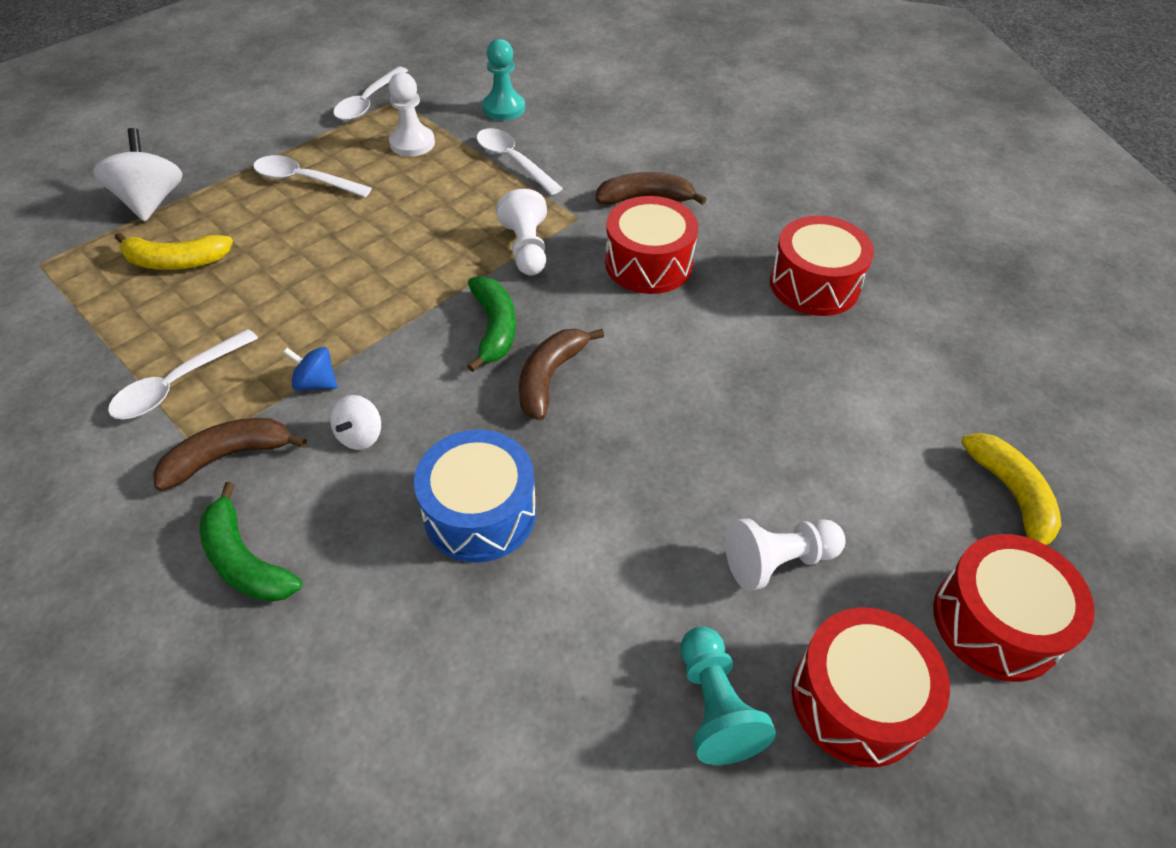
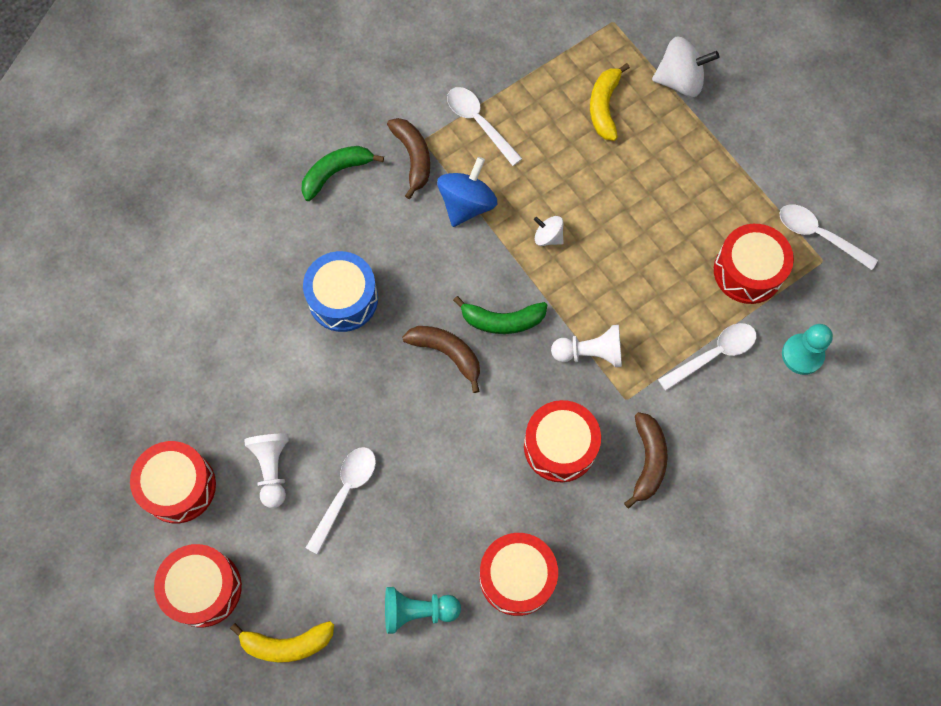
camera: 100 degrees right, 20 degrees up
white spoon [253,155,372,197] -> white spoon moved to [306,447,376,555]
blue spinning top [283,347,337,391] -> blue spinning top [437,157,497,227], size x1.80
white spinning top [330,395,381,450] -> white spinning top moved to [534,216,564,246]
white pawn [389,72,435,157] -> red drum [714,224,794,304]
turquoise pawn [680,626,776,765] -> turquoise pawn moved to [385,587,461,634]

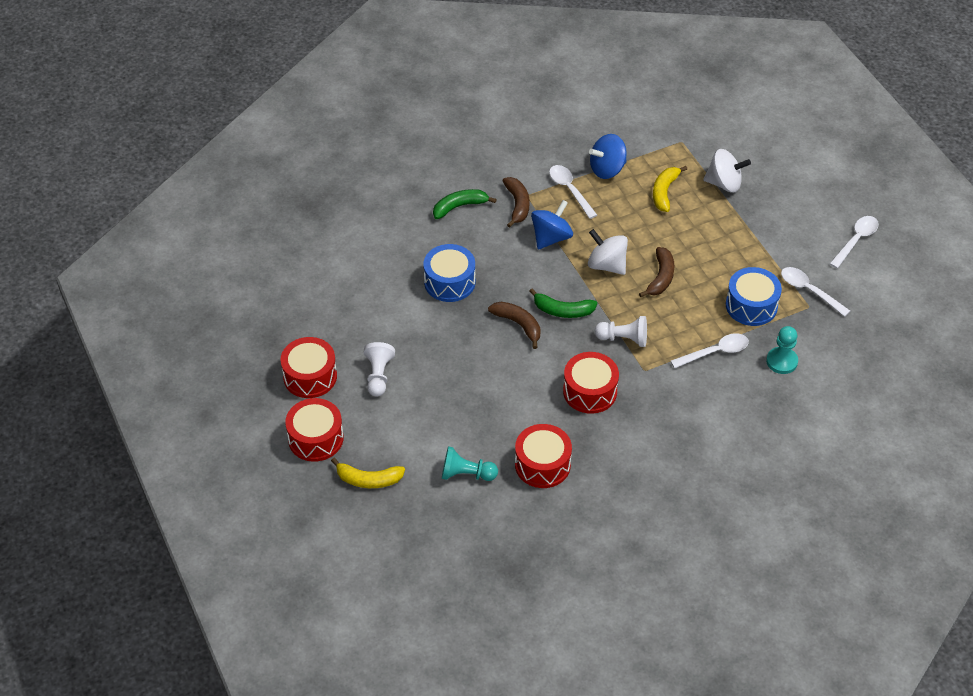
camera: 10 degrees right, 20 degrees down
white spoon [306,447,376,555] -> white spoon moved to [829,216,879,268]
white spinning top [534,216,564,246] -> white spinning top [588,229,628,275], size x1.80
brown banana [624,412,668,509] -> brown banana moved to [639,247,675,297]
red drum [714,224,794,304] -> blue drum [726,267,782,326]
none -> blue spinning top [589,134,627,179]

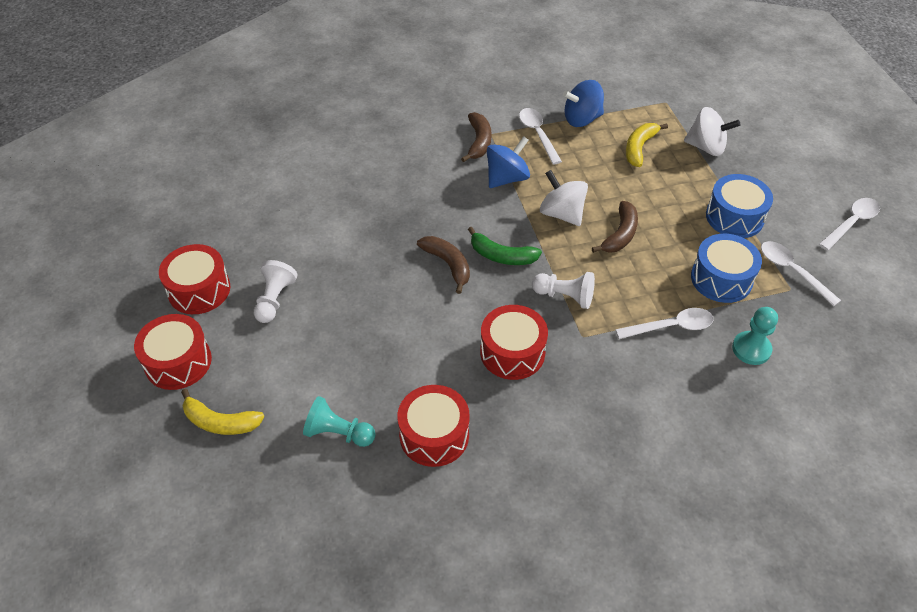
camera: 10 degrees right, 0 degrees up
blue drum [424,244,475,302] -> blue drum moved to [706,174,773,238]
green banana [433,189,497,219] -> none

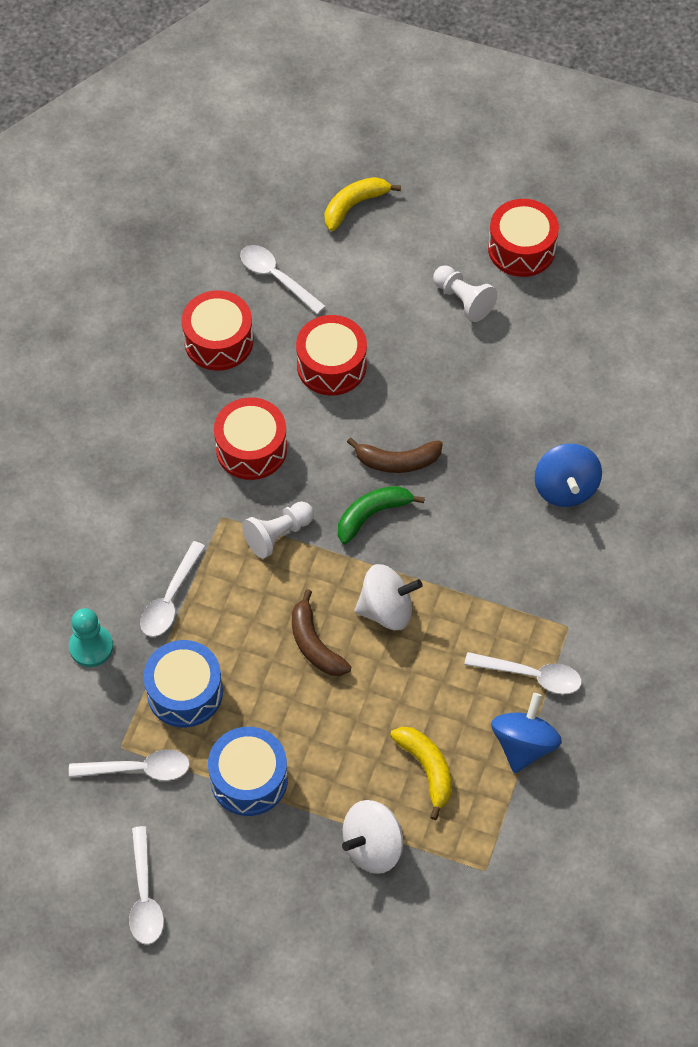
camera: 125 degrees right, 10 degrees up
red drum [134,314,212,390] -> red drum moved to [296,315,367,396]
turquoise pawn [303,396,376,447] -> white spoon [240,245,326,314]
brown banana [461,112,492,162] -> none
blue spinning top [487,136,530,188] -> blue spinning top moved to [534,444,602,507]

